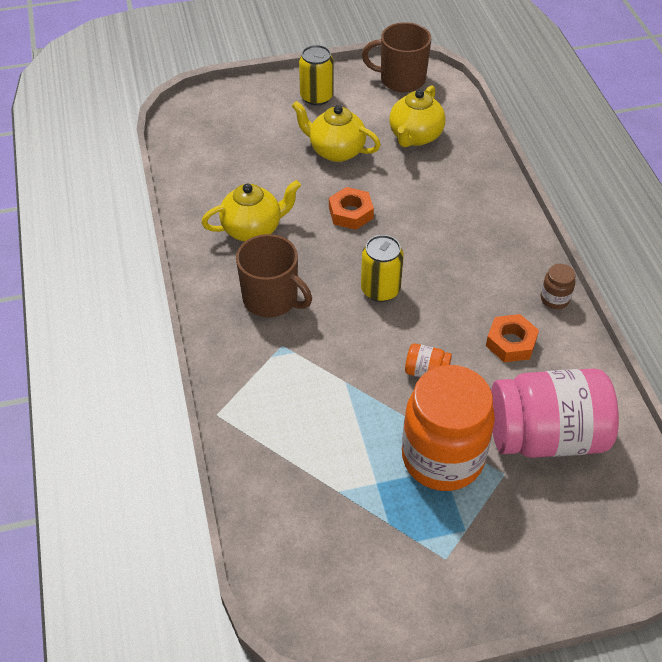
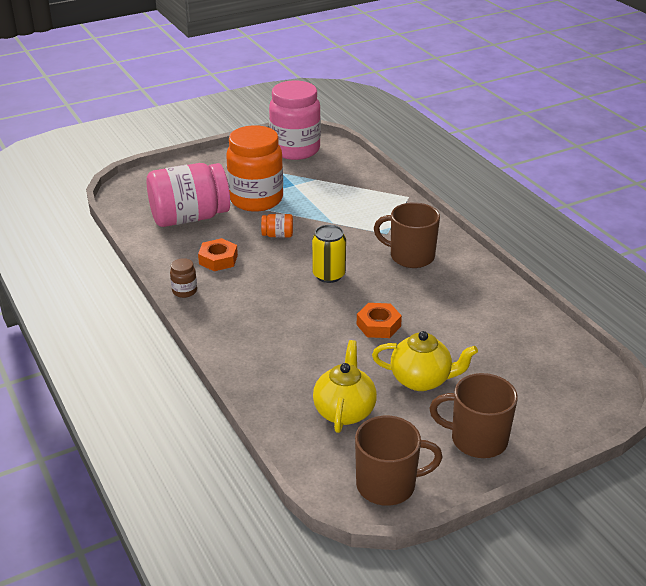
camera: 165 degrees right, 15 degrees down
yellow teapot [201,180,301,241] -> none
yellow can [299,45,334,106] -> brown mug [429,373,518,458]
none -> pink jar [269,81,321,160]

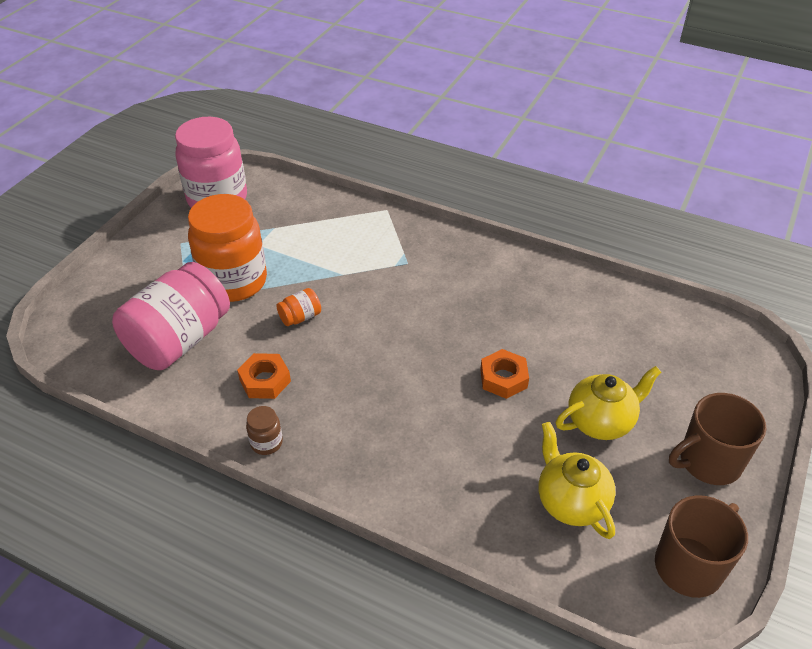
camera: 35 degrees left, 10 degrees up
yellow can [312,225,346,283] -> none
brown mug [374,202,440,268] -> none

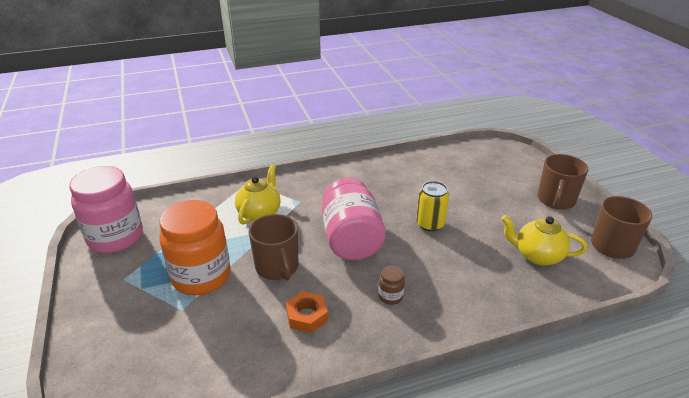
camera: 45 degrees left, 10 degrees down
pink jar [112,262,230,370] -> pink jar moved to [322,178,386,260]
brown jar [246,406,283,455] -> brown jar moved to [378,266,405,305]
orange jar [277,288,321,326] -> brown mug [249,214,298,281]
orange nut [480,349,529,399] -> yellow can [416,181,449,232]
yellow teapot [556,366,661,440] -> yellow teapot moved to [235,164,281,225]

